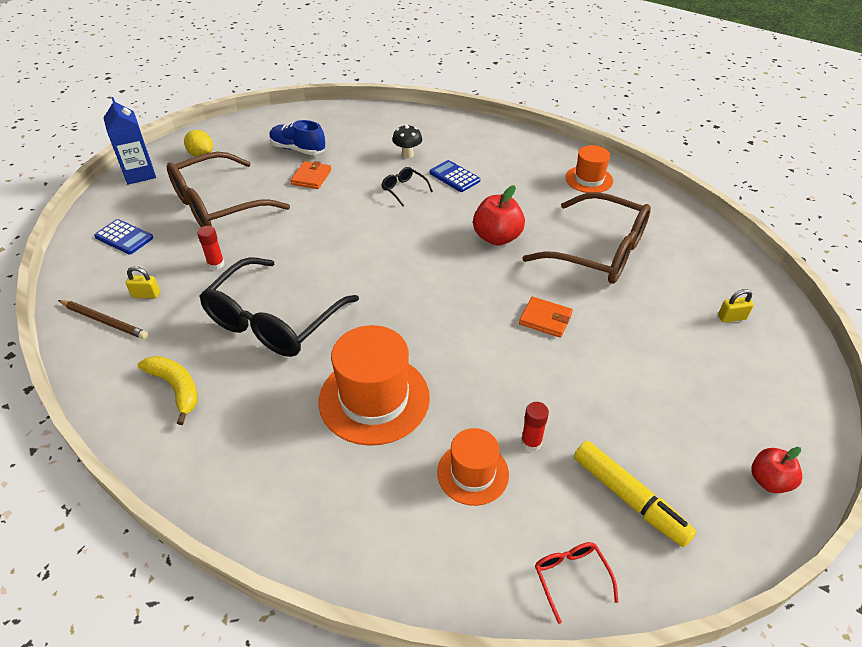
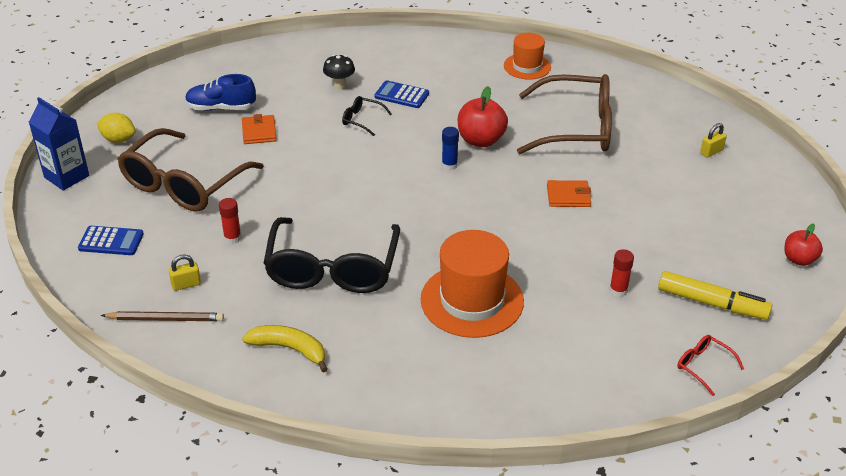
camera: 25 degrees left, 5 degrees down
orange hat [437,428,509,506] -> none
none -> blue glue stick [442,127,459,170]

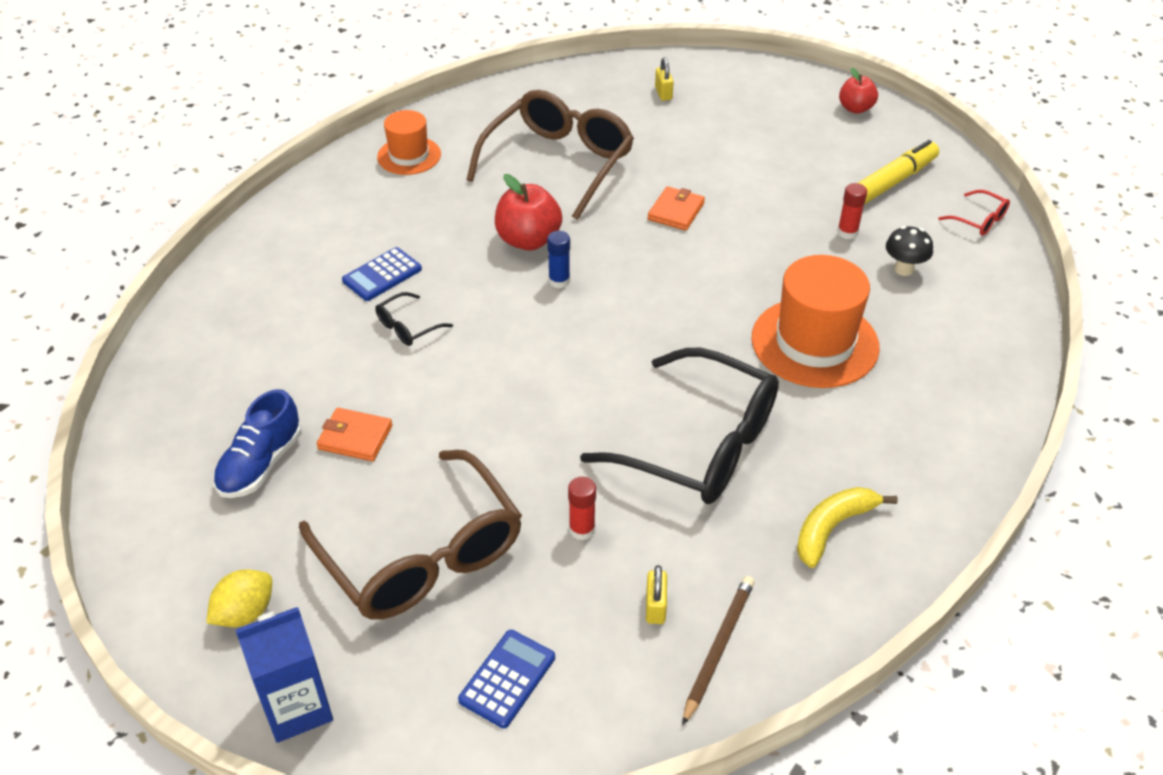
camera: 65 degrees left, 5 degrees up
black mushroom [323,55,355,89] -> black mushroom moved to [886,226,933,276]
red glasses [677,335,744,396] -> red glasses turned 120 degrees counterclockwise [938,190,1010,236]

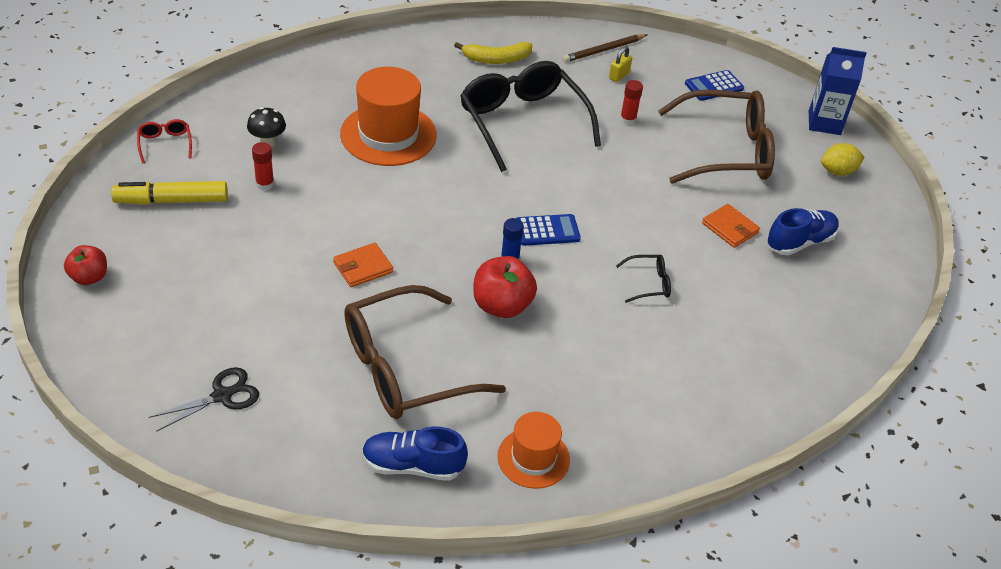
camera: 150 degrees left, 0 degrees up
brown glasses [299,450,522,620] -> brown glasses turned 90 degrees clockwise [658,90,775,184]
blue calculator [342,247,422,301] -> blue calculator moved to [516,214,581,246]
yellow padlock [655,57,674,101] -> black scissors [149,367,259,432]
none -> blue shoe [362,426,468,481]

